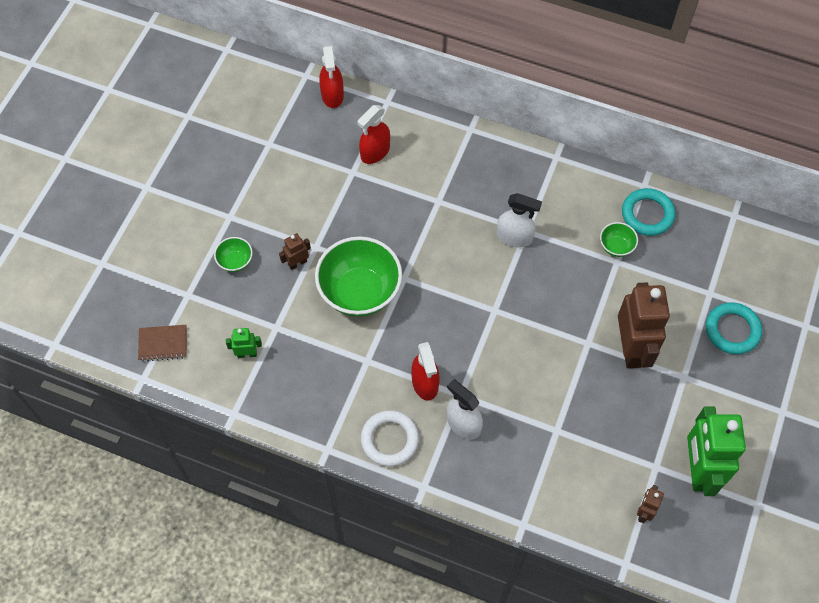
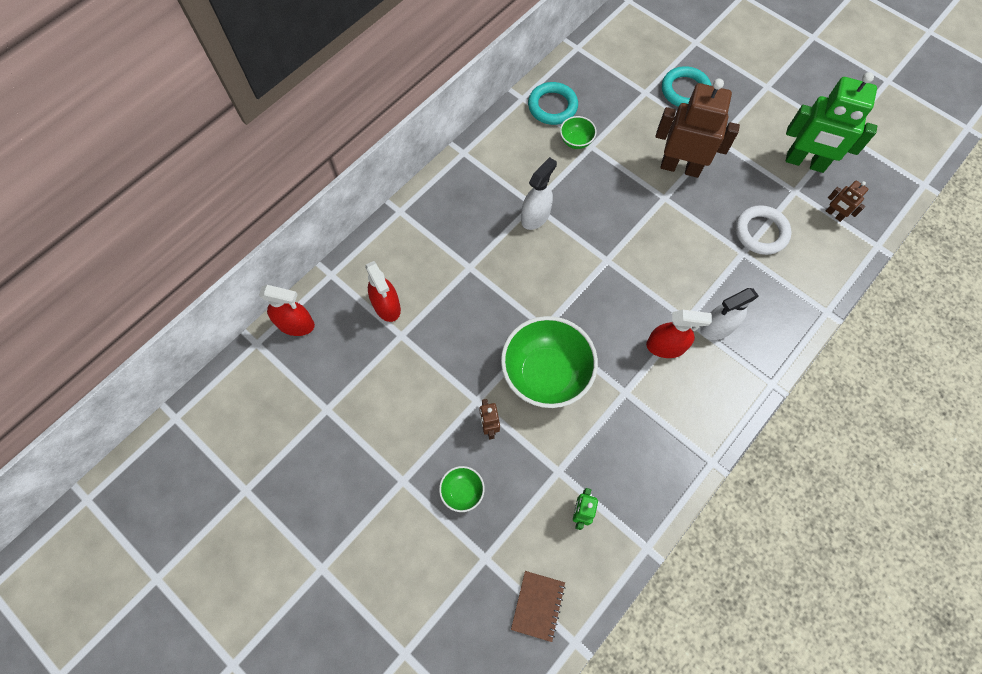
camera: 70 degrees left, 5 degrees up
white ring [361,410,419,467] -> white ring moved to [736,205,791,255]

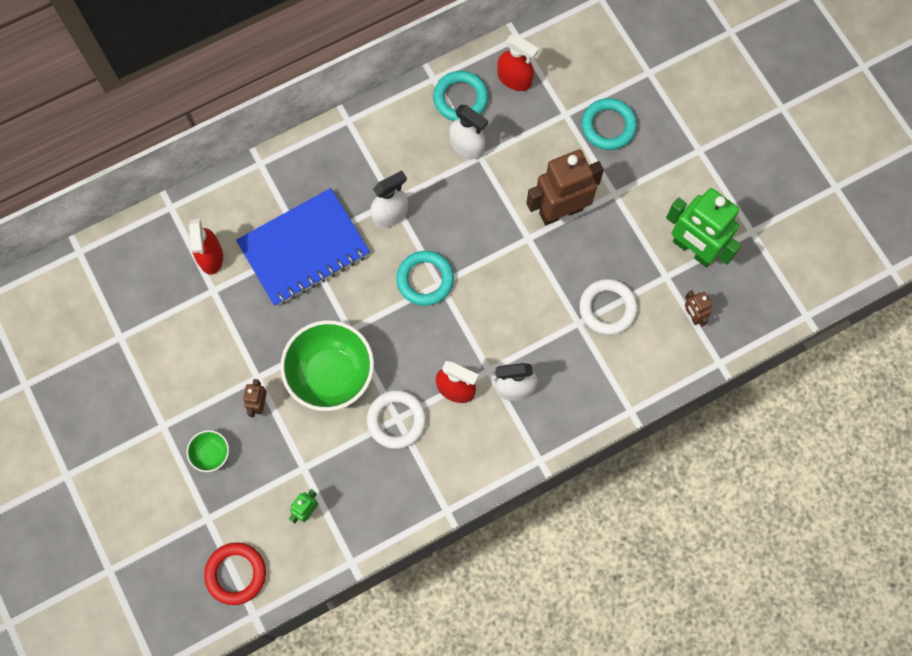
camera: 20 degrees right, 5 degrees up
red spray bottle [259,285,315,336] -> red spray bottle moved to [497,35,539,91]
brown notebook [511,571,565,642] -> red ring [204,542,266,605]
green bowl [560,116,597,149] -> white spray bottle [449,105,488,159]
brown robot [656,79,740,178] -> brown robot turned 60 degrees counterclockwise [526,149,604,225]
none -> blue notebook [236,188,370,307]
none -> white ring [367,390,426,449]
none -> turquoise ring [396,251,454,306]

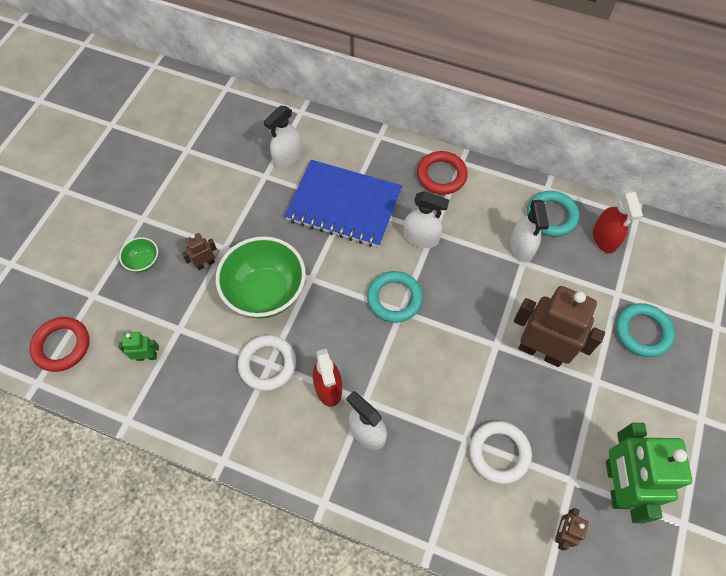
camera: 50 degrees right, 10 degrees down
red spray bottle [189,219,223,275] -> white spray bottle [264,106,302,168]
none -> red ring [417,151,468,195]

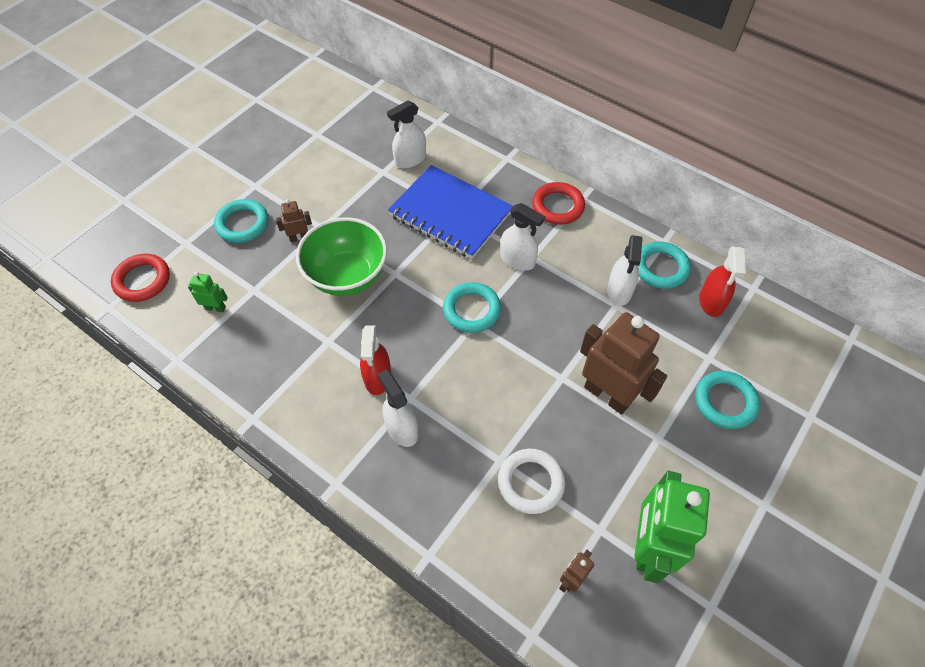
camera: 15 degrees right, 5 degrees down
green bowl [119,237,158,272] -> turquoise ring [214,199,269,243]
white ring [238,335,296,391] -> none

